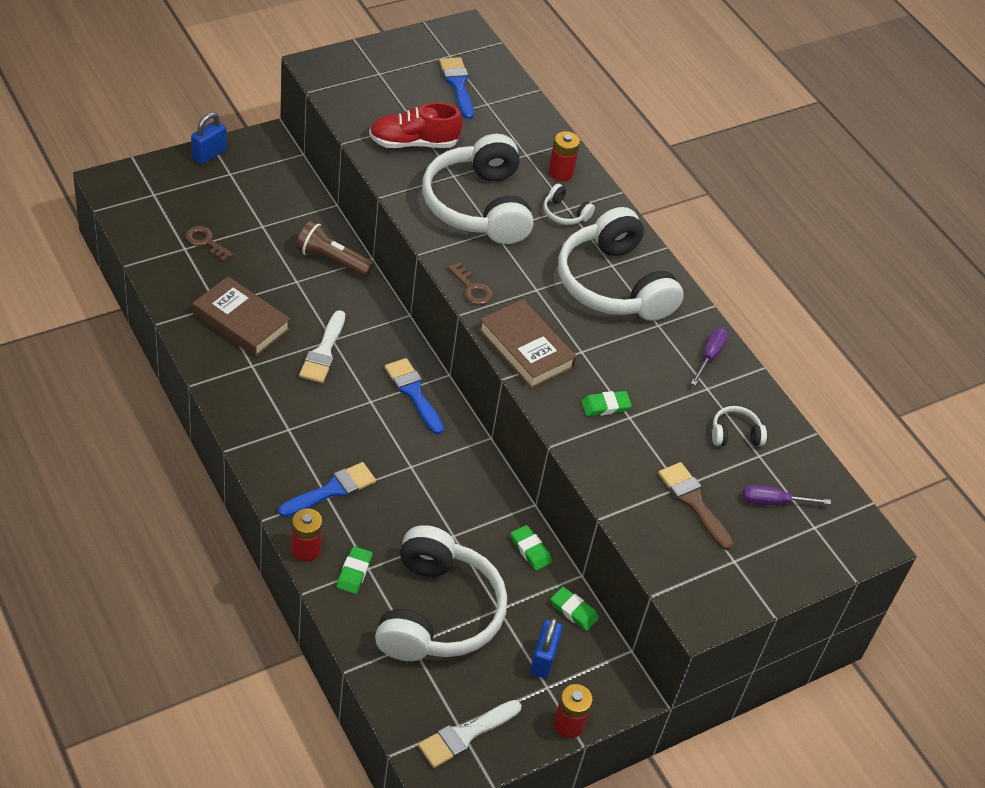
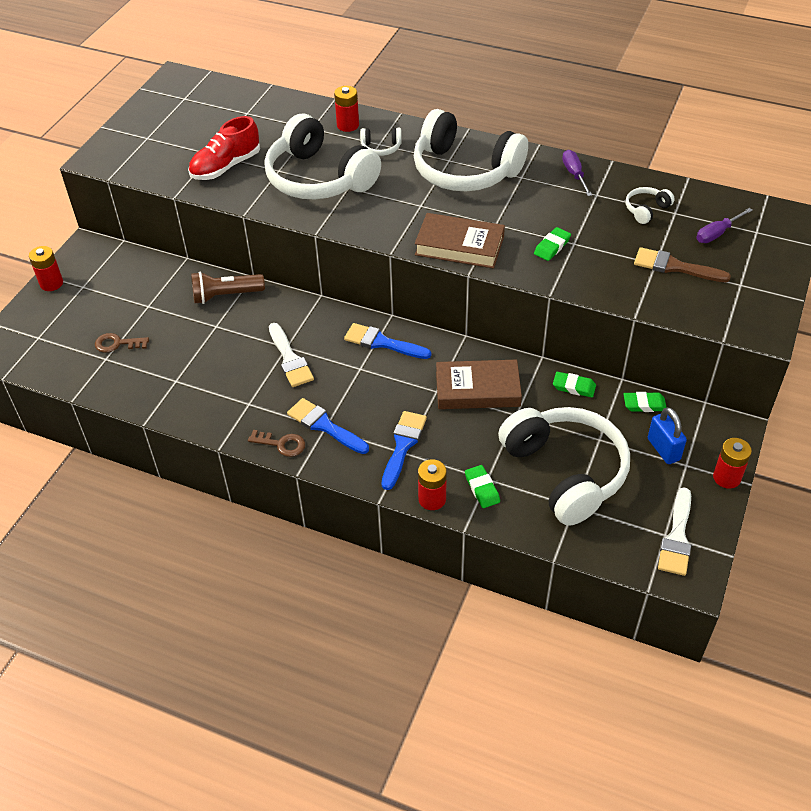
camera: 30 degrees left, 0 degrees up
blue padlock [191,112,227,164] -> red battery [29,246,63,291]
brown book [193,276,290,357] -> brown book moved to [436,360,522,409]
blue brush [439,57,474,119] -> blue brush moved to [287,398,369,454]
brown key [448,262,493,305] -> brown key moved to [248,430,305,457]

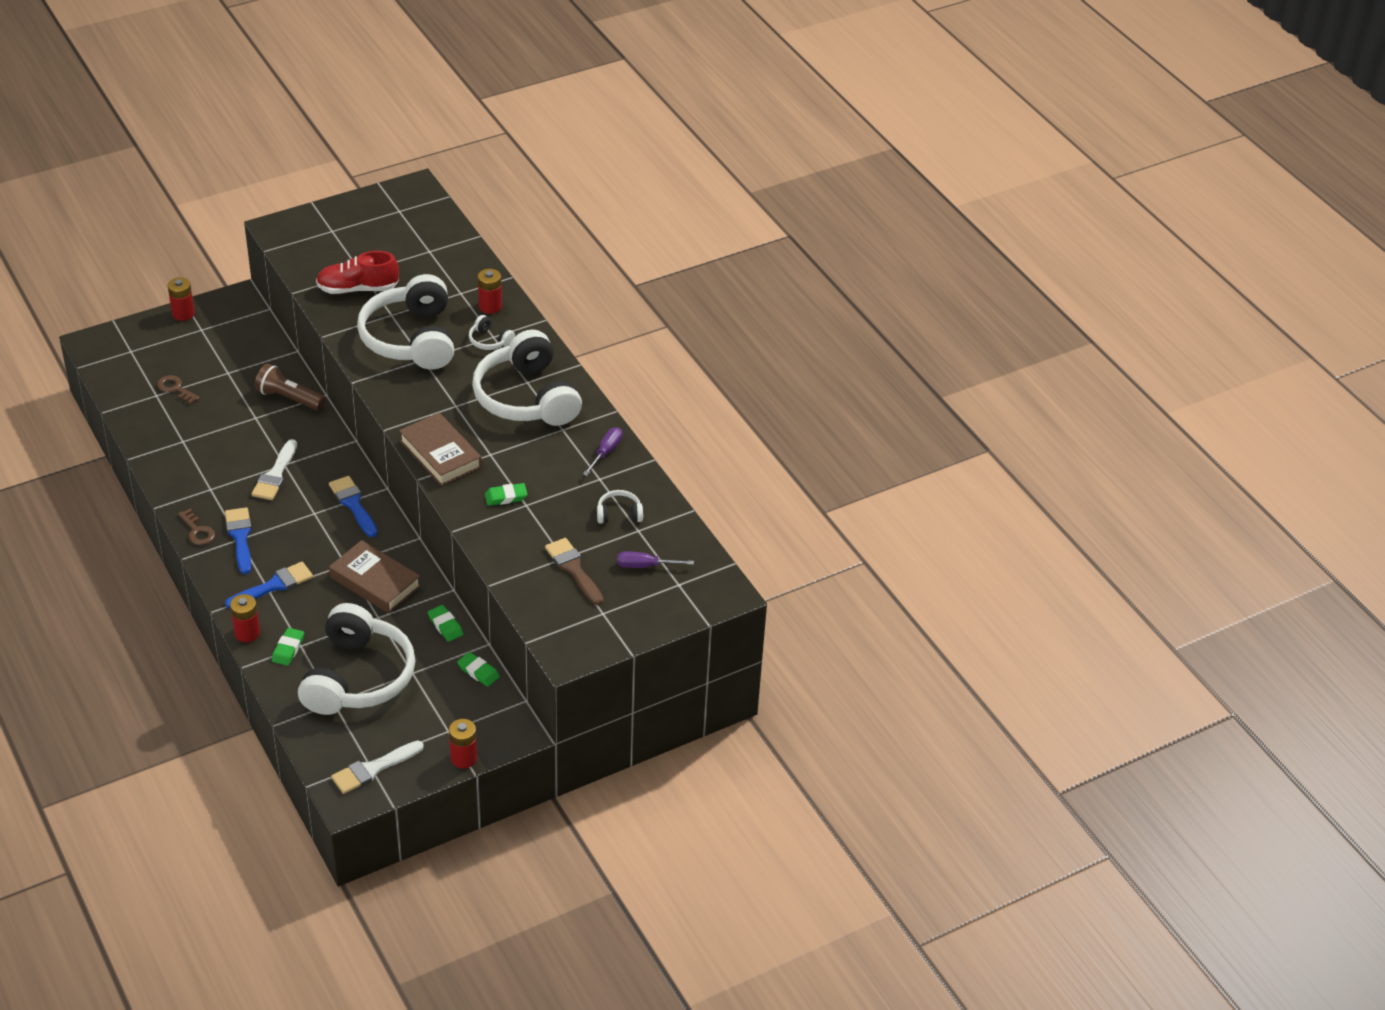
camera: 35 degrees right, 5 degrees down
blue padlock [648,407,687,464] -> none

